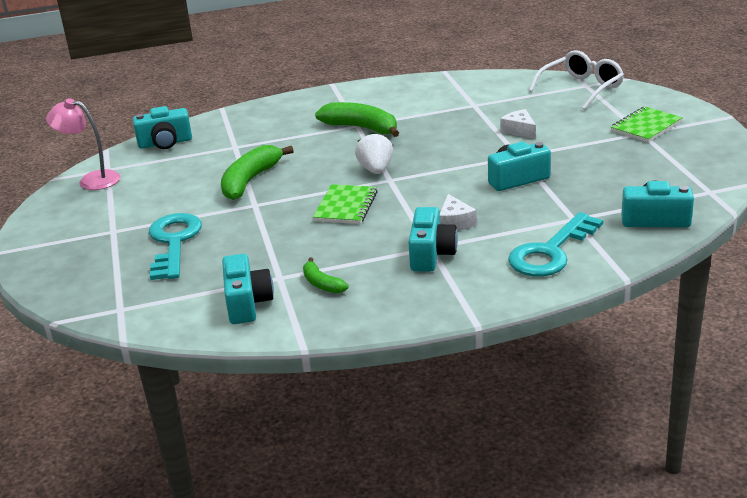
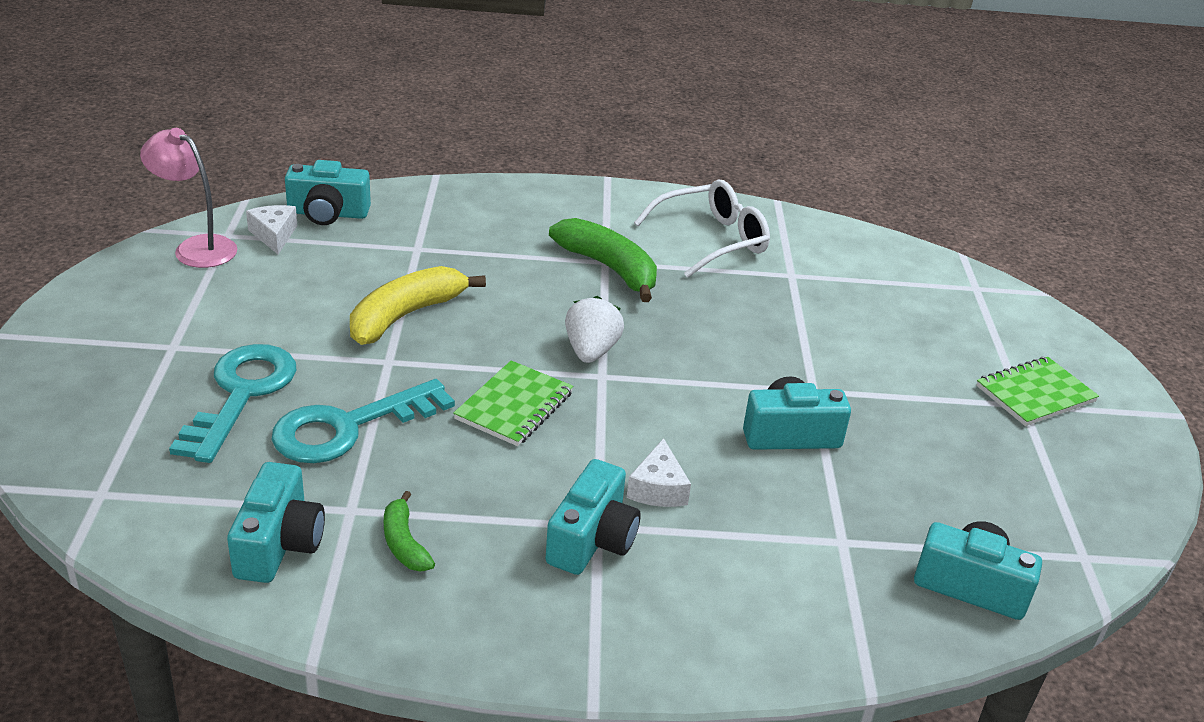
camera: 10 degrees right, 5 degrees up
green banana [221,145,294,200] -> yellow banana [350,266,486,345]
white cheese [500,109,536,139] -> white cheese moved to [246,205,297,254]
turquoise key [508,212,603,277] -> turquoise key moved to [271,379,455,463]
white glasses [529,50,624,110] -> white glasses moved to [634,179,770,278]

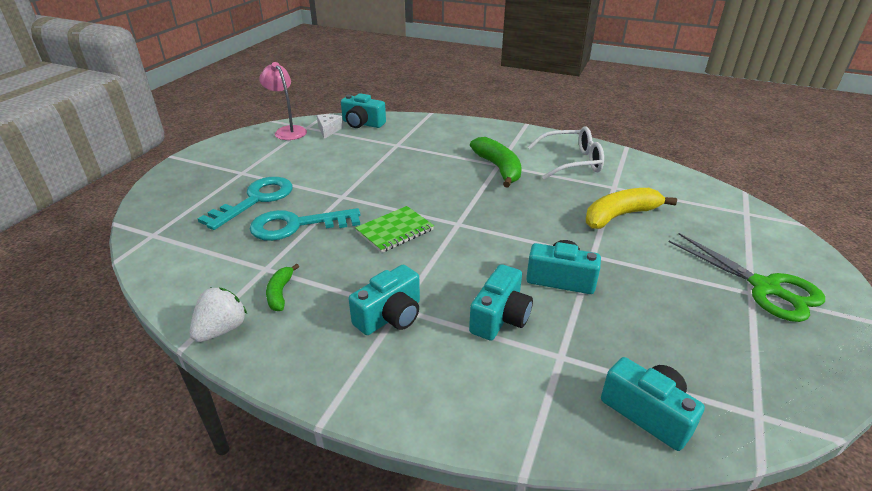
camera: 25 degrees right, 0 degrees up
turquoise camera [227,462,325,583] -> turquoise camera moved to [469,264,533,341]
yellow banana [350,266,486,345] -> yellow banana moved to [586,188,677,229]
white strawberry [565,296,624,363] -> white strawberry moved to [190,288,247,342]
white cheese [627,438,691,507] -> none
green notebook [976,357,1099,426] -> green scissors [669,233,825,322]

